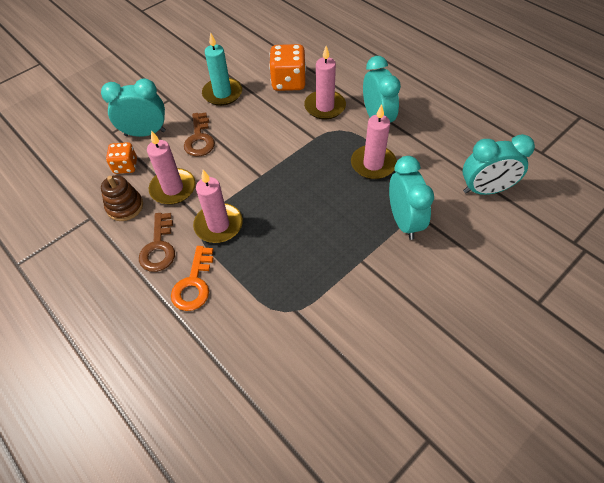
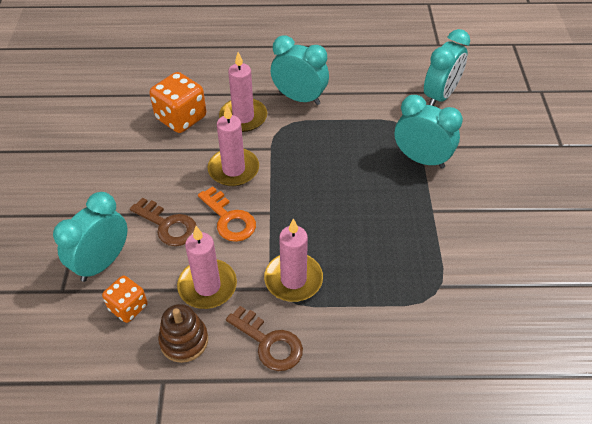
camera: 50 degrees left, 5 degrees down
orange key [171,246,213,311] -> orange key moved to [198,186,256,242]
turquoise candle [202,32,242,106] -> none
pink candle [351,104,397,179] -> pink candle moved to [207,105,259,186]

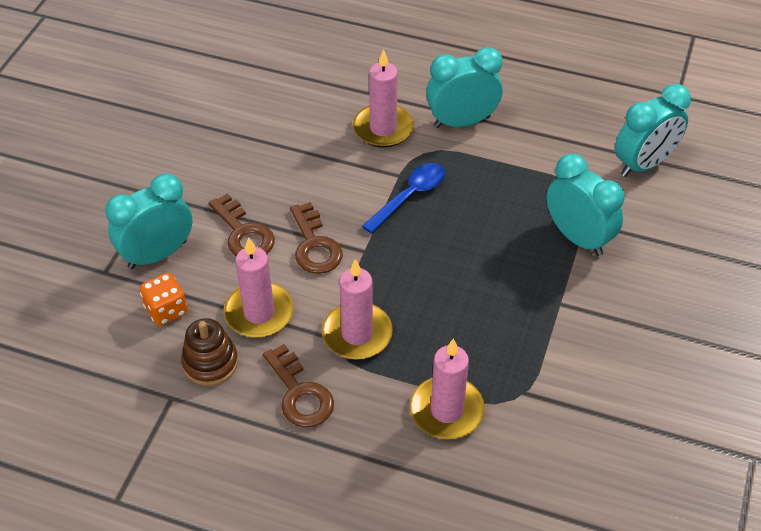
camera: 20 degrees right, 0 degrees up
orange dice [150,72,206,133] -> none
orange key [198,186,256,242] -> brown key [290,202,343,274]
pink candle [207,105,259,186] -> pink candle moved to [410,339,485,439]
turquoise clock [271,35,329,105] -> turquoise clock turned 60 degrees counterclockwise [426,47,503,128]
none -> blue spoon [362,163,445,234]

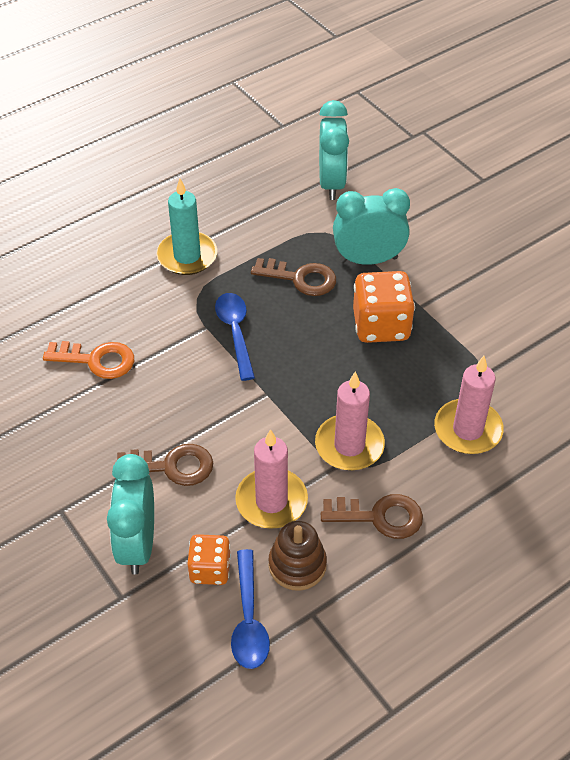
camera: 55 degrees left, 0 degrees up
brown key [290,202,343,274] -> brown key moved to [251,258,336,296]
pink candle [353,49,414,147] -> none
turquoise clock [426,47,503,128] -> turquoise candle [156,179,217,275]
none -> orange key [43,341,134,379]
none -> blue spoon [231,549,270,669]
none -> orange dice [353,271,415,343]

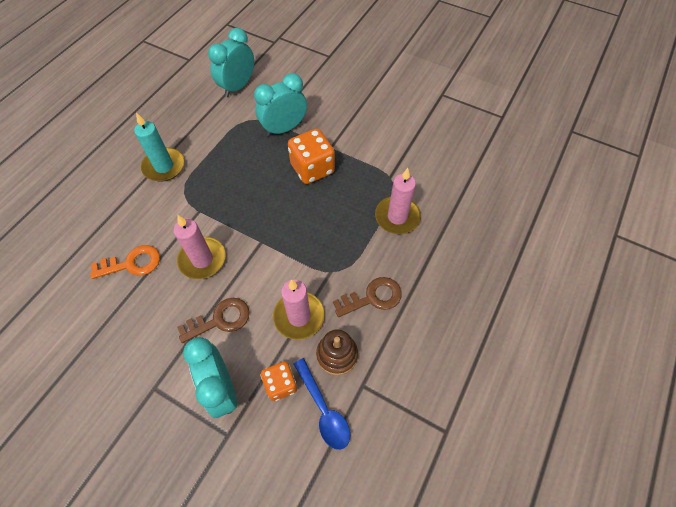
camera: 25 degrees left, 10 degrees up
blue spoon [215,293,255,381] -> none
brown key [251,258,336,296] -> none
pink candle [315,371,385,470] -> pink candle moved to [173,215,226,279]
turquoise clock [319,100,349,200] -> turquoise clock turned 120 degrees counterclockwise [208,28,254,97]

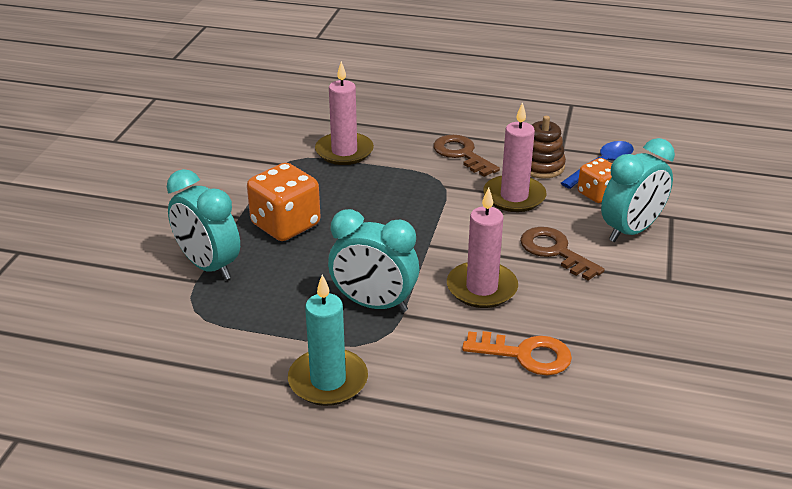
camera: 105 degrees left, 25 degrees down
orange key [90,245,160,279] -> orange key turned 135 degrees clockwise [462,331,572,375]
turquoise clock [208,28,254,97] -> turquoise clock moved to [328,209,419,312]

